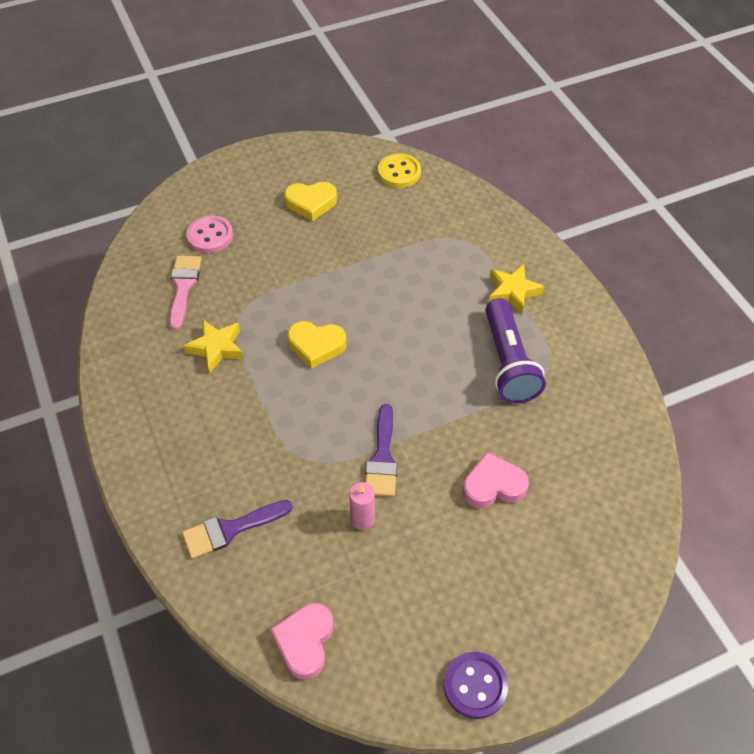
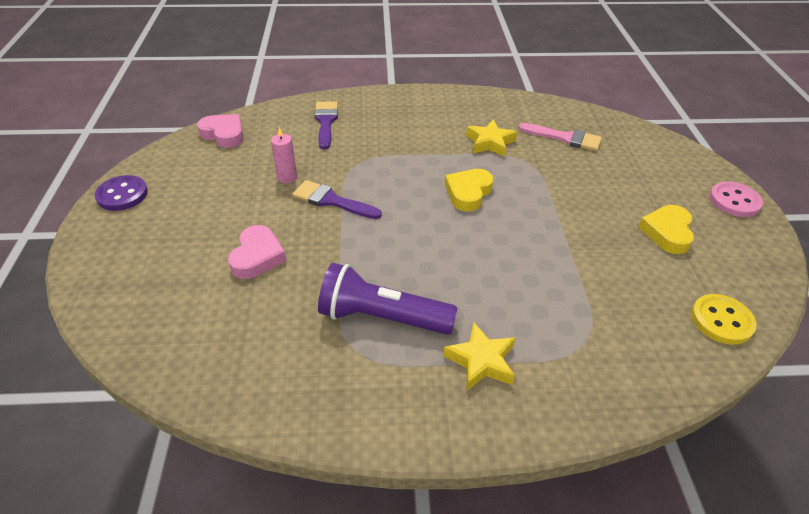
camera: 110 degrees right, 10 degrees down
pink button [186,215,233,253] -> pink button moved to [709,182,763,217]

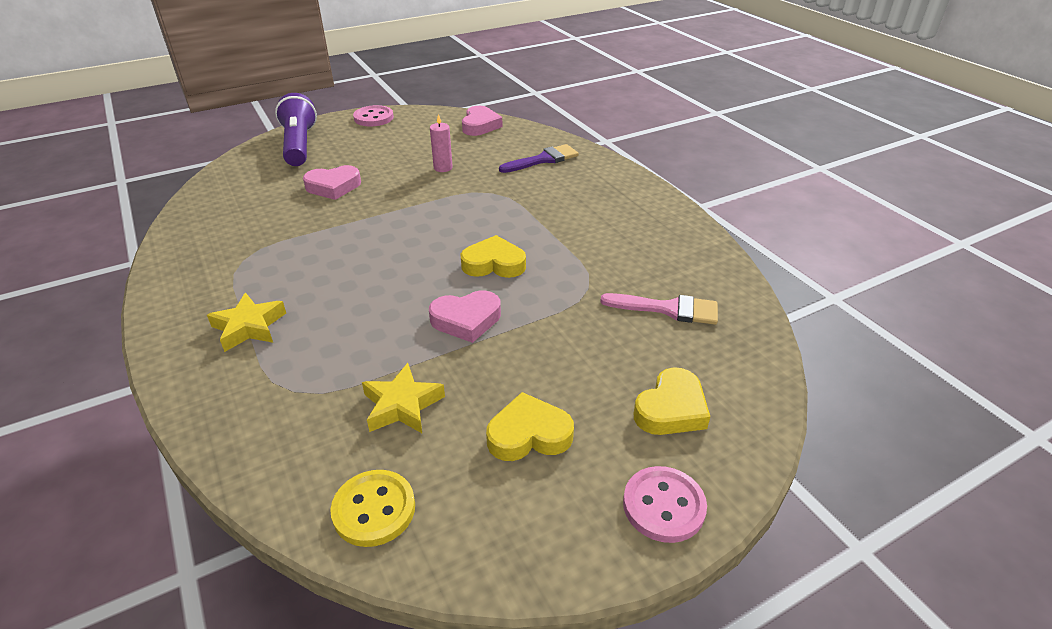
camera: 65 degrees right, 5 degrees down
purple button [95,175,148,211] -> pink button [353,105,394,126]
purple brush [292,180,382,219] -> none
purple flashlight [318,263,458,335] -> purple flashlight moved to [275,93,317,166]
yellow star [466,120,517,157] -> yellow star moved to [362,363,445,433]
pink brush [518,123,602,151] -> pink brush turned 75 degrees counterclockwise [600,293,718,325]
none -> pink heart [429,290,501,343]
none -> yellow heart [634,367,710,435]

